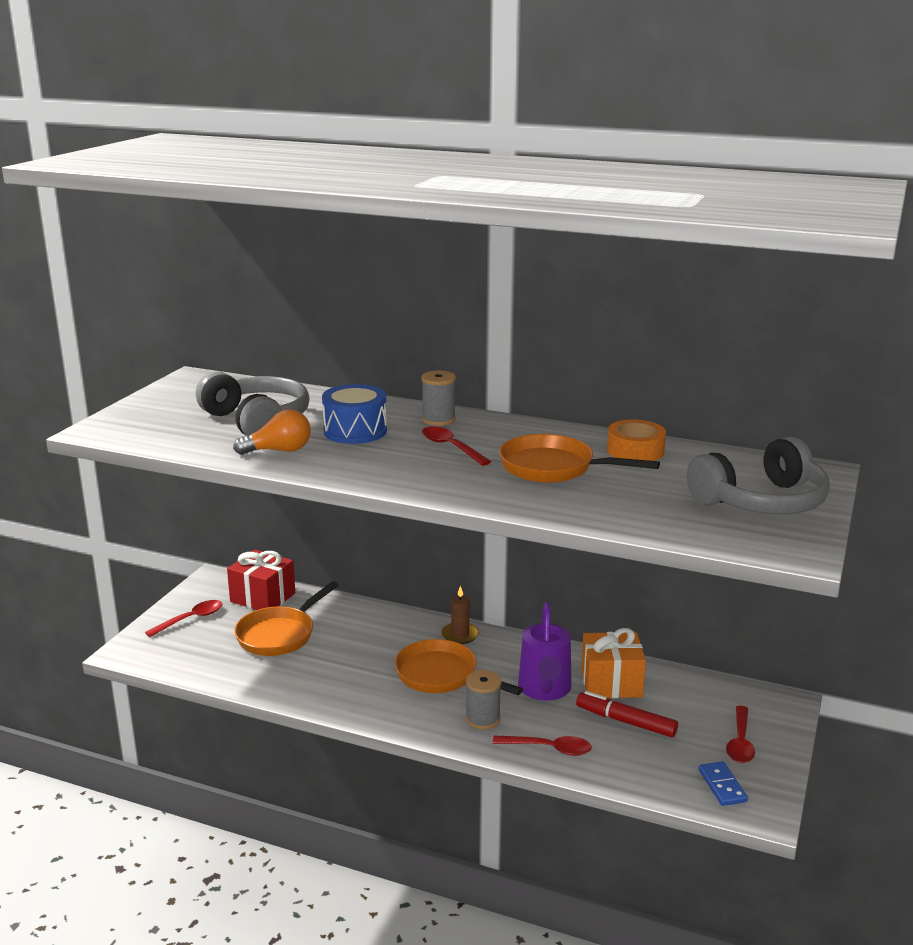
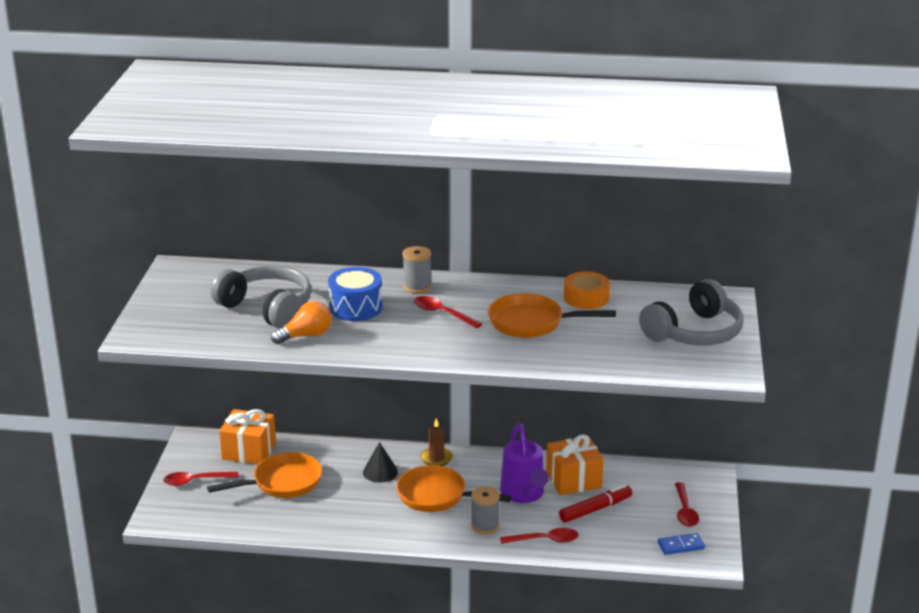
camera: 15 degrees left, 5 degrees up
red spoon [145,600,223,637] -> red spoon turned 135 degrees counterclockwise [163,472,239,486]
red gift [227,550,295,610] -> orange gift [219,409,276,464]
orange pan [234,581,339,656] -> orange pan turned 135 degrees counterclockwise [207,452,322,498]
red marker [576,691,678,737] -> red marker turned 135 degrees clockwise [559,484,632,523]
blue domino [699,761,748,806] -> blue domino turned 75 degrees counterclockwise [658,533,705,555]
none -> black cone [363,442,398,483]

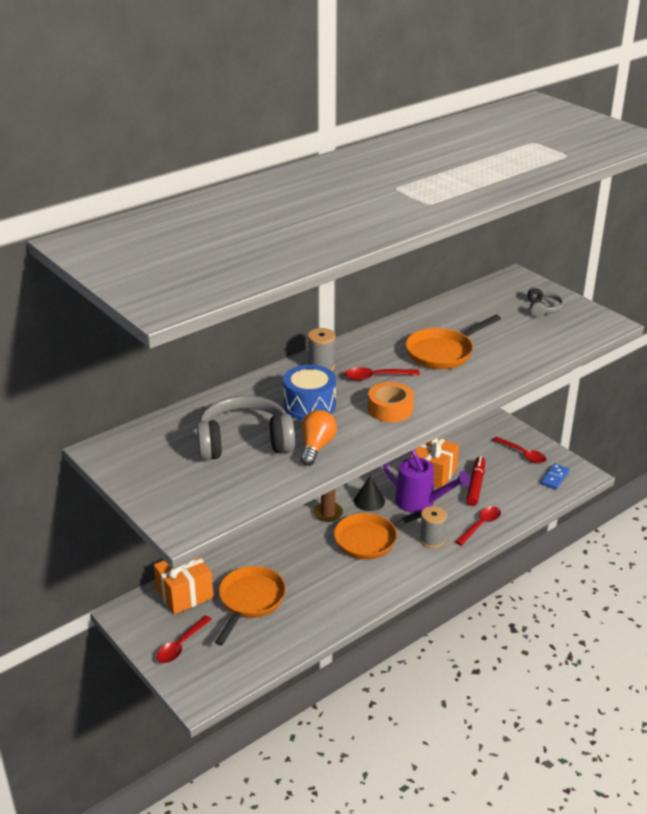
camera: 45 degrees left, 5 degrees up
black cone [363,442,398,483] -> black cone moved to [354,476,385,511]
orange tape [564,271,610,309] -> orange tape moved to [368,382,414,422]
grey headphones [639,279,744,346] -> grey headphones [527,286,563,317], size x0.50

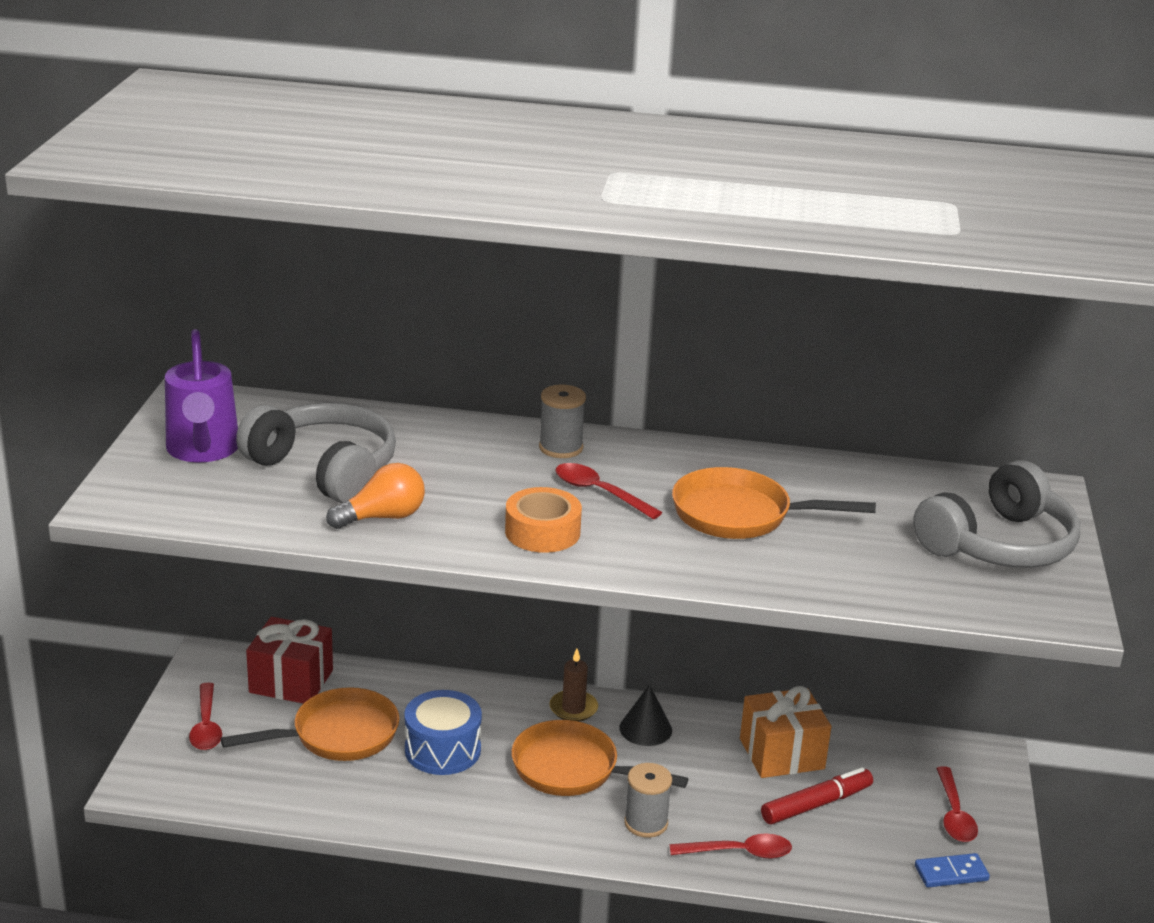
camera: 45 degrees right, 5 degrees down
orange gift [154,557,214,614] -> red gift [246,617,333,703]
red spoon [156,615,212,663] -> red spoon turned 90 degrees counterclockwise [189,682,222,750]
blue drum [283,365,336,420] -> blue drum moved to [404,690,482,775]
purple watering can [383,450,470,513] -> purple watering can moved to [165,329,238,462]
grey headphones [527,286,563,317] -> grey headphones [913,460,1080,568], size x2.02

